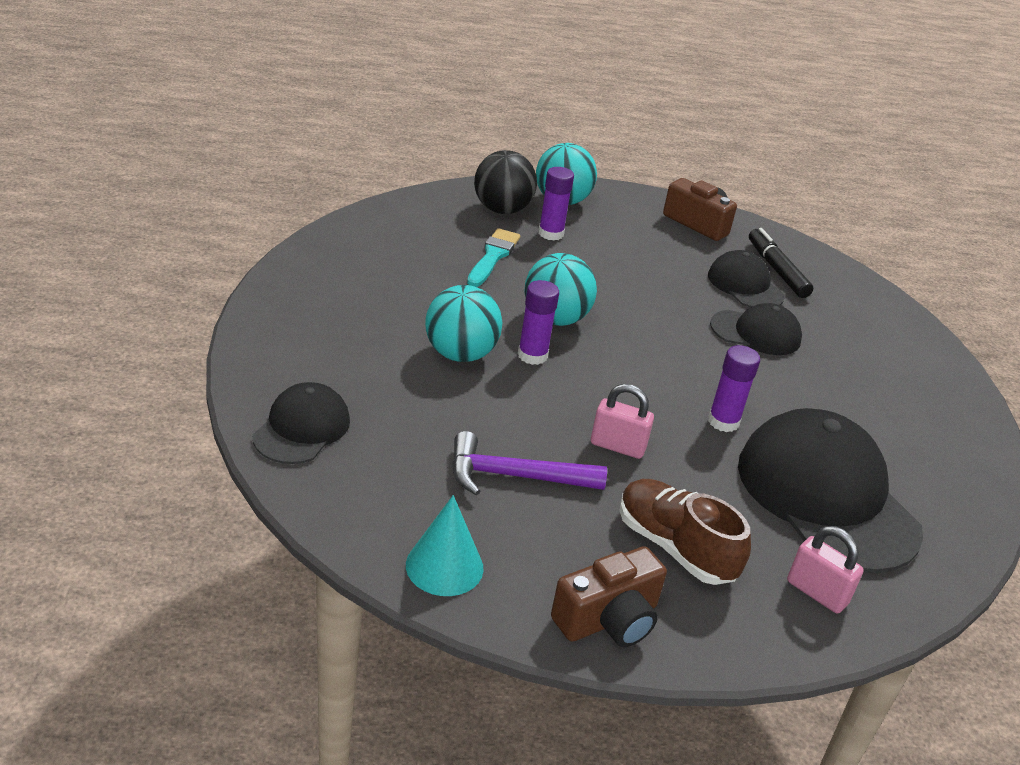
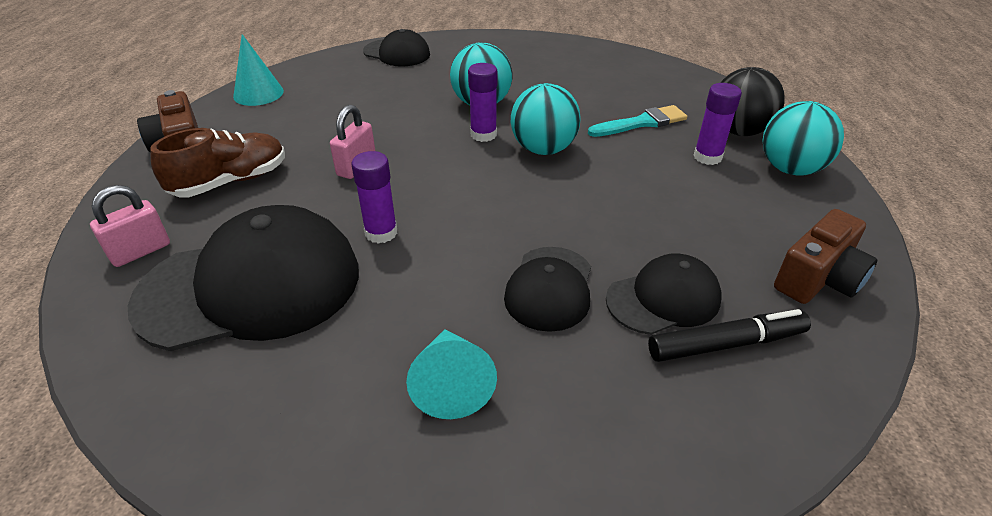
camera: 100 degrees right, 5 degrees up
purple hammer [452,431,607,495] -> none
turquoise brush [467,228,520,287] -> turquoise brush turned 45 degrees counterclockwise [588,105,687,137]
none -> turquoise cone [406,329,497,419]

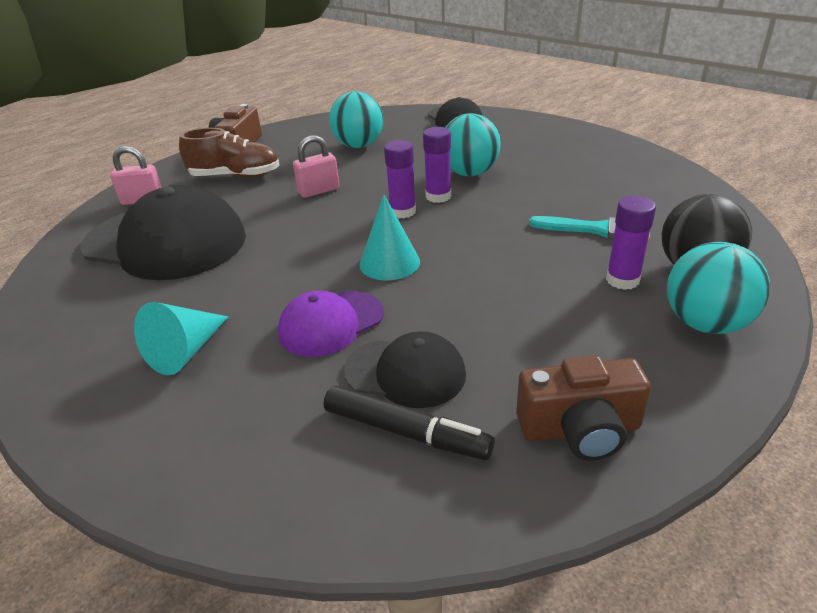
camera: 40 degrees right, 5 degrees down
turquoise cone [233,34,284,106] -> turquoise cone moved to [360,195,420,281]
purple glue stick [351,151,398,244] -> purple glue stick moved to [384,140,416,218]
black cap [504,247,591,332] -> purple cap [278,291,384,357]
turquoise ball [511,83,581,155] -> turquoise ball moved to [329,91,384,148]

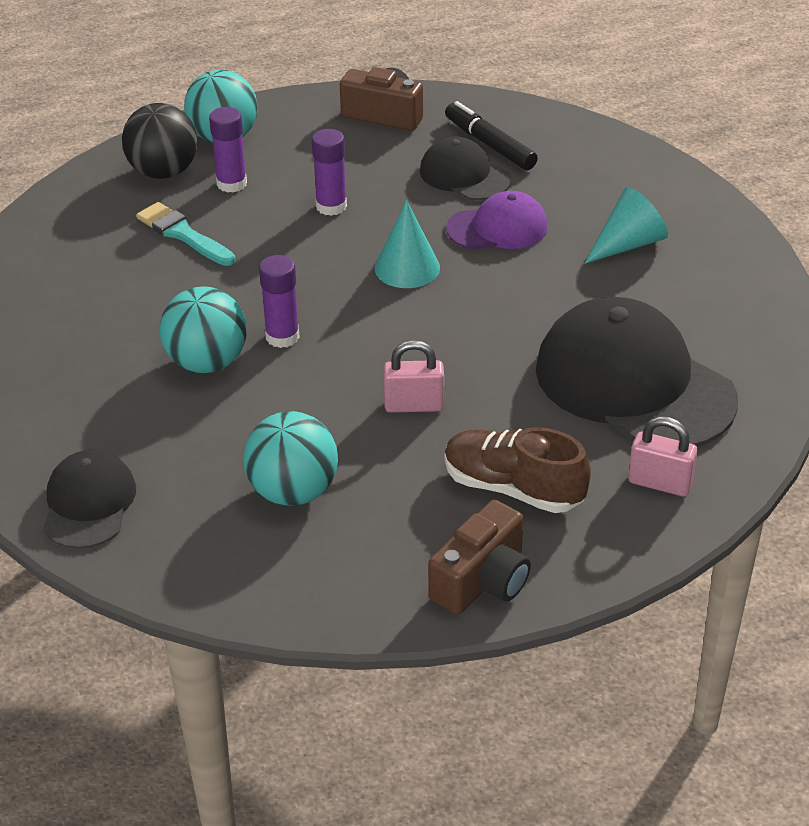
camera: 155 degrees left, 5 degrees up
purple glue stick [384,140,416,218] -> purple glue stick moved to [312,129,347,216]

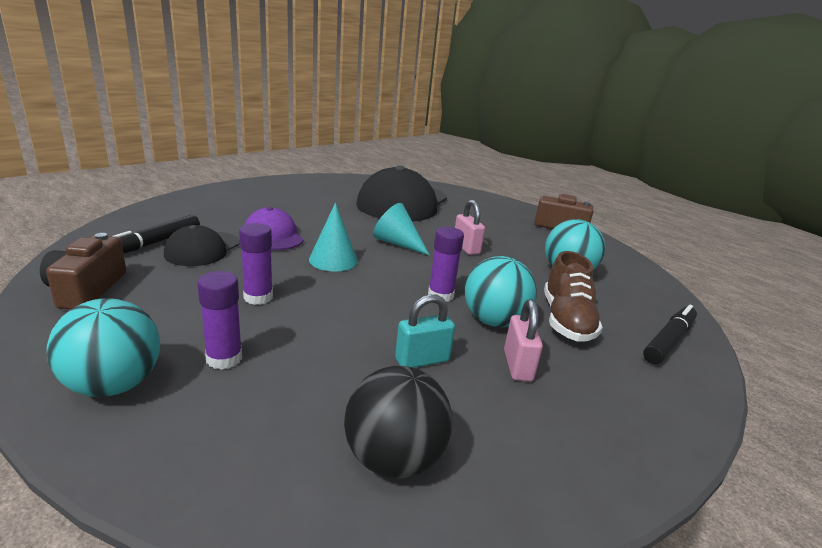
camera: 115 degrees left, 15 degrees down
black cap [43,450,136,549] -> black marker [643,305,697,364]
black ball [122,103,197,179] -> black ball moved to [344,365,453,479]
turquoise brush [136,202,235,266] -> none
brown shoe [445,427,591,513] -> brown shoe moved to [544,251,603,342]
turquoise cone [584,187,668,264] -> turquoise cone moved to [373,203,430,256]
pink padlock [628,416,698,497] -> pink padlock moved to [504,299,543,382]
none -> turquoise padlock [395,294,455,368]

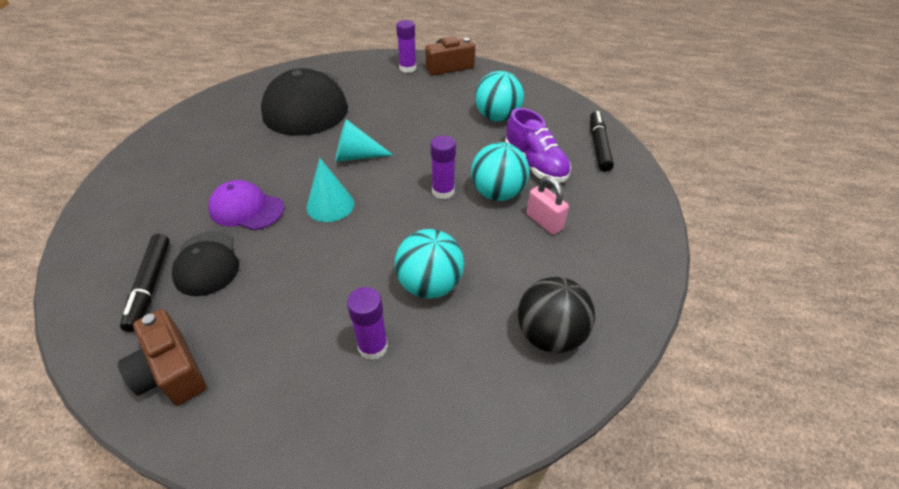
camera: 35 degrees left, 20 degrees up
turquoise ball [47,298,160,397] -> turquoise ball moved to [395,229,464,299]
purple glue stick [239,223,273,305] -> purple glue stick moved to [396,20,416,73]
turquoise padlock [395,294,455,368] -> none
pink padlock [455,200,485,255] -> none
brown shoe [544,251,603,342] -> purple shoe [505,108,571,182]

